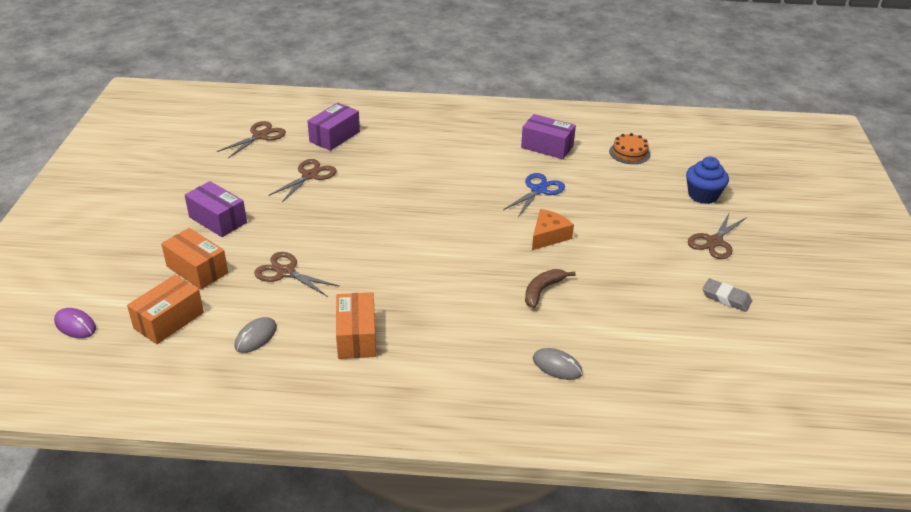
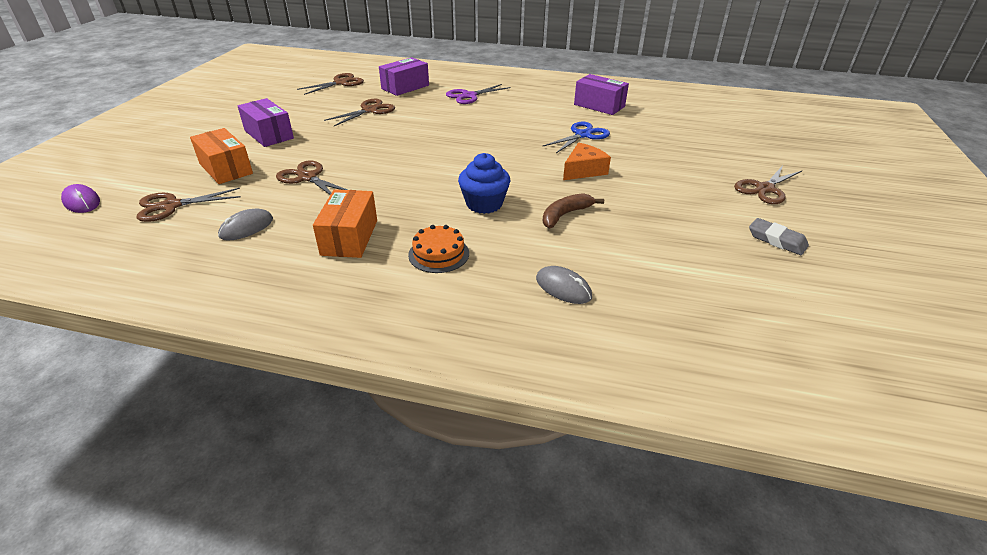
camera: 10 degrees right, 0 degrees up
orange box [127,275,204,344] -> brown scissors [137,188,241,222]
orange cake [609,133,650,164] -> orange cake moved to [408,225,469,273]
blue cupcake [686,156,729,204] -> blue cupcake moved to [458,153,510,214]
none -> purple scissors [446,84,511,104]

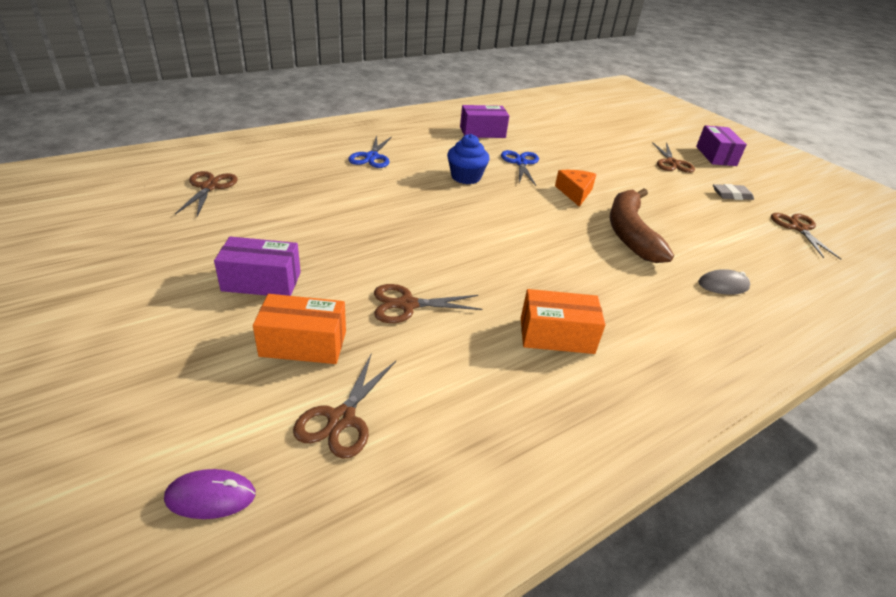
camera: 50 degrees left, 0 degrees up
grey mouse [218,208,273,241] -> none
orange box [313,189,377,258] -> orange box turned 45 degrees counterclockwise [521,289,606,354]
brown scissors [324,99,395,126] -> brown scissors moved to [771,213,841,259]
purple box [379,57,429,96] -> purple box moved to [696,125,747,166]
orange cake [408,225,469,273] -> none
purple scissors [446,84,511,104] -> blue scissors [348,135,392,168]
blue cupcake [458,153,510,214] -> blue cupcake moved to [447,134,489,184]
brown banana [543,193,604,228] -> brown banana [610,188,674,263], size x1.90

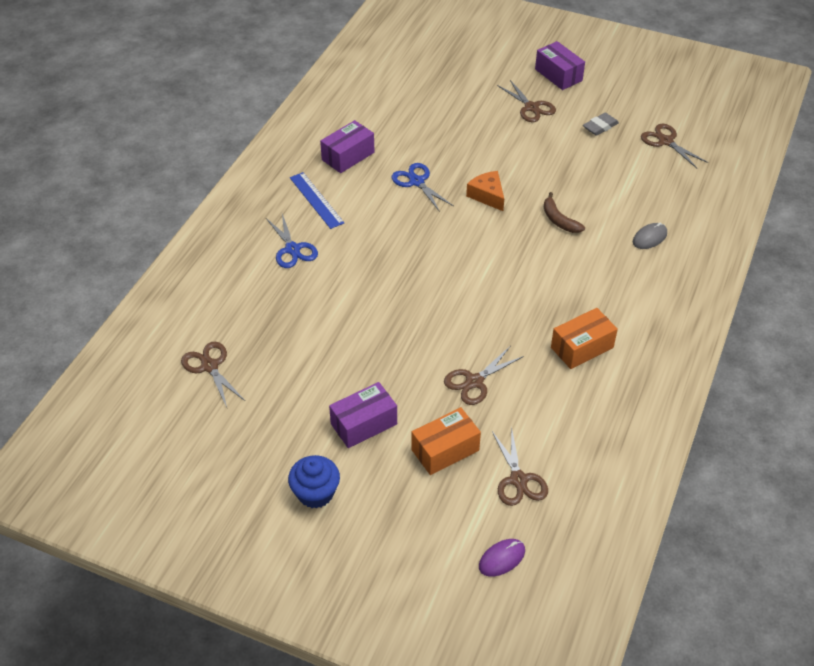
camera: 30 degrees left, 10 degrees up
blue cupcake [447,134,489,184] -> blue cupcake moved to [288,455,340,509]
brown banana [610,188,674,263] -> brown banana [544,192,585,233], size x0.53
none -> blue ruler [290,172,344,229]

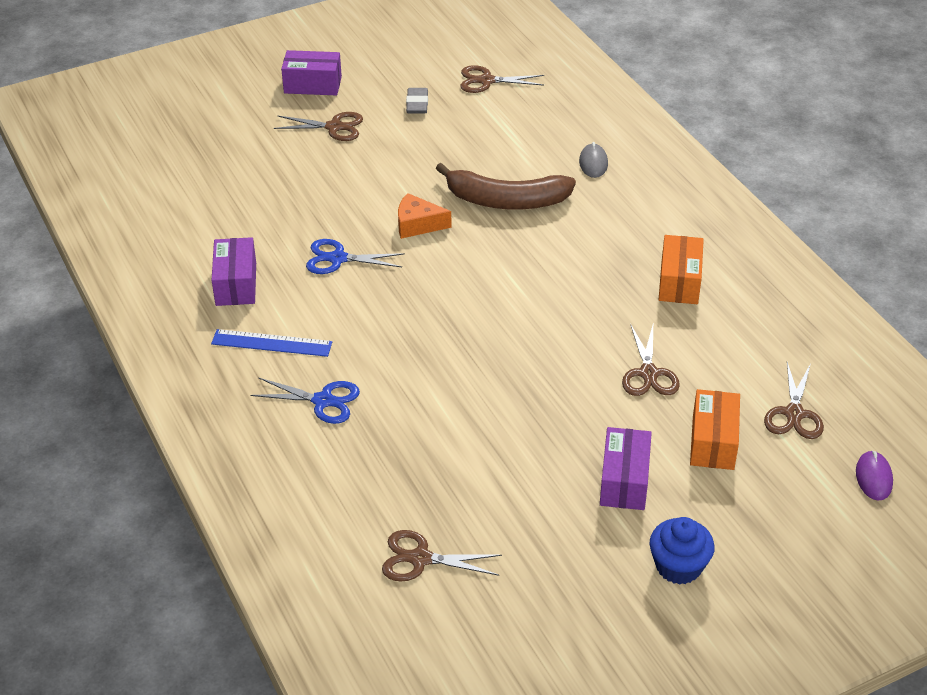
camera: 50 degrees left, 5 degrees down
brown scissors [492,426,548,506] -> brown scissors turned 75 degrees clockwise [764,362,824,439]
brown banana [544,192,585,233] -> brown banana [436,163,576,210], size x1.90

